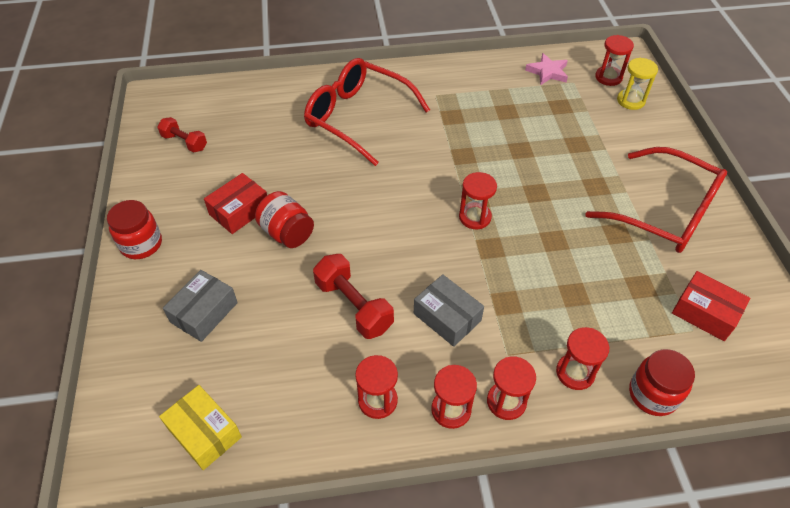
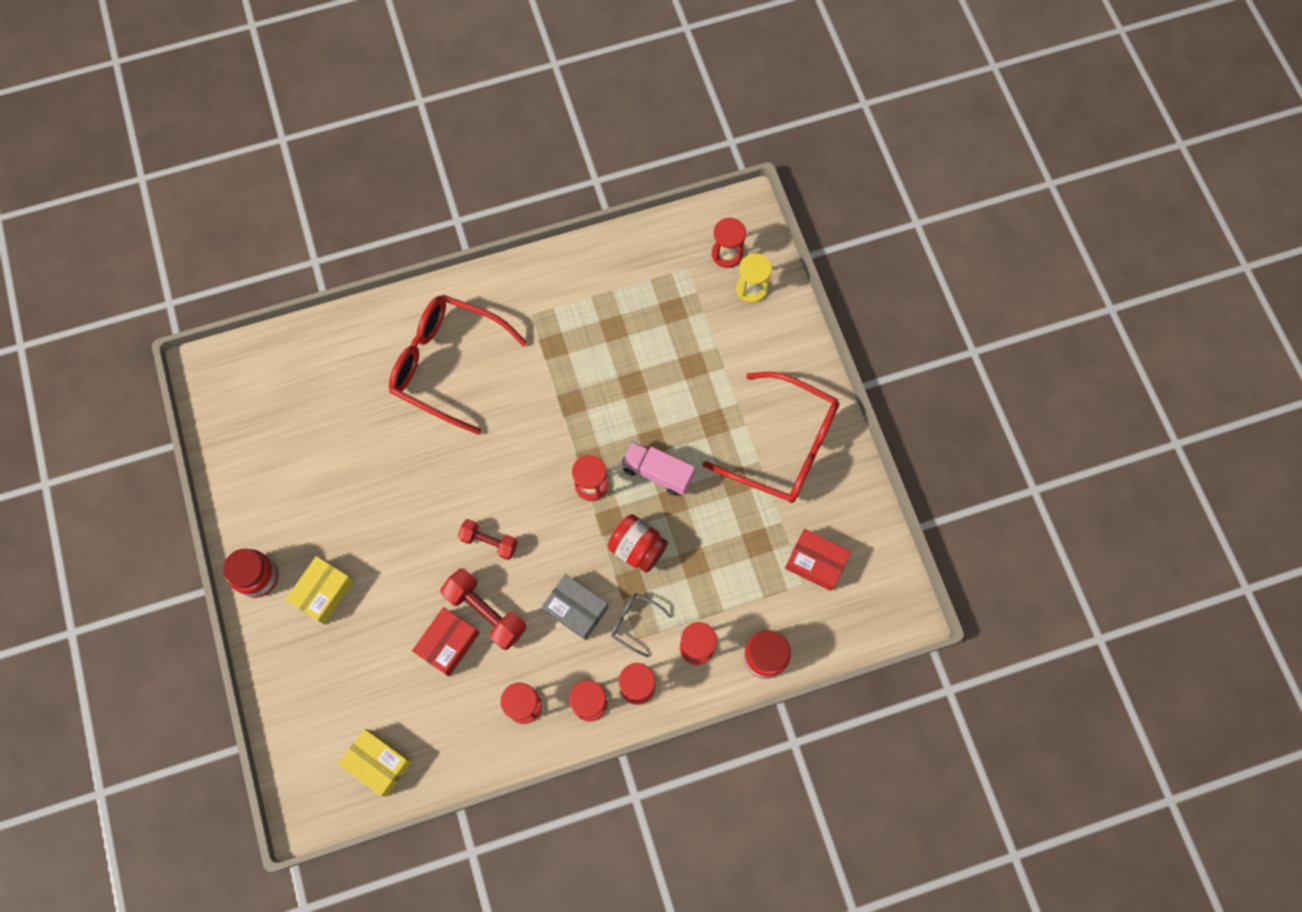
camera: 10 degrees left, 20 degrees up
red dumbbell [157,117,207,152] -> red dumbbell moved to [458,519,518,560]
grey box [163,270,238,342] -> none
red box [204,173,267,234] -> red box moved to [412,607,479,676]
red jar [255,191,314,248] -> red jar moved to [608,514,668,573]
pink star [525,53,568,85] -> none
none -> yellow box [285,556,355,625]
none -> grey glasses [611,593,671,657]
none -> pink truck [621,441,695,496]

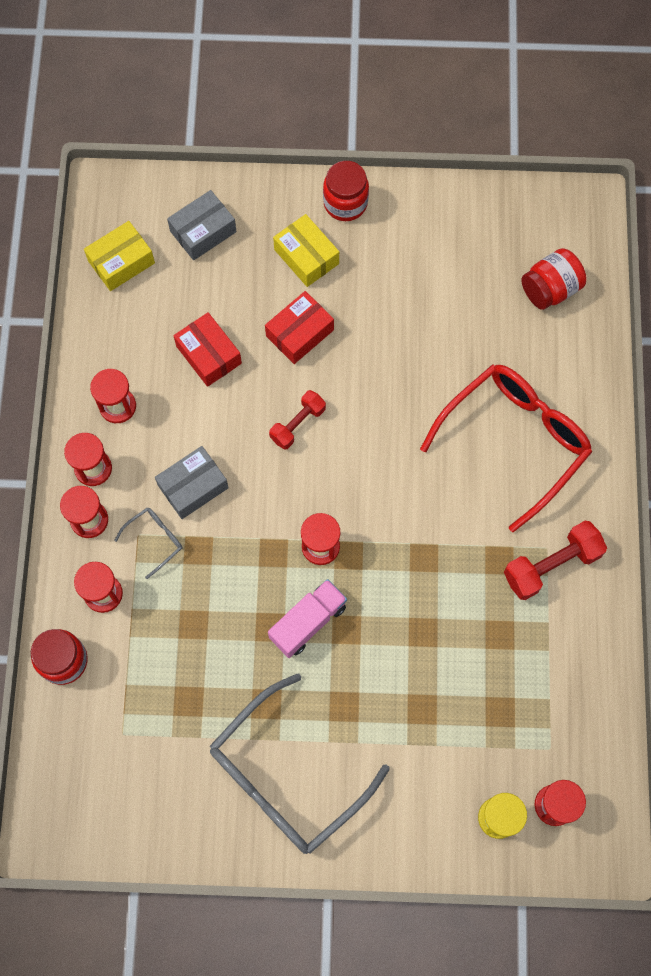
camera: 110 degrees right, 0 degrees up
red dumbbell [440,568,527,650] -> red dumbbell moved to [504,521,607,600]
red jar [608,514,668,573] -> red jar moved to [521,248,586,310]
red glasses [703,372,839,503] -> grey glasses [210,673,390,854]
red box [785,529,851,591] -> red box moved to [265,291,334,364]
none -> grey box [167,190,237,260]

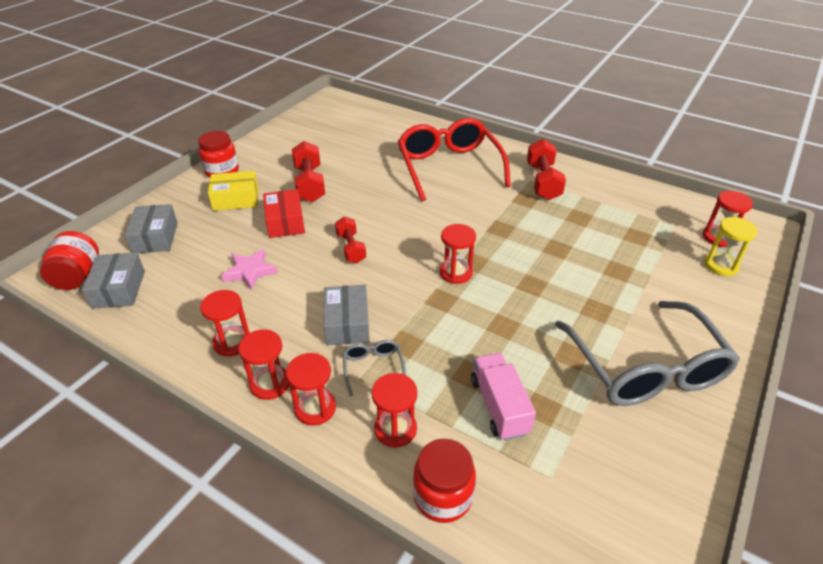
camera: 60 degrees left, 30 degrees down
yellow box [84,221,155,291] -> grey box [82,253,145,309]
red box [173,312,242,387] -> pink star [221,249,278,291]
pink truck [268,579,347,658] -> pink truck moved to [471,353,536,441]
red jar [521,248,586,310] -> red jar moved to [40,231,99,290]
none -> red dumbbell [292,141,325,202]

